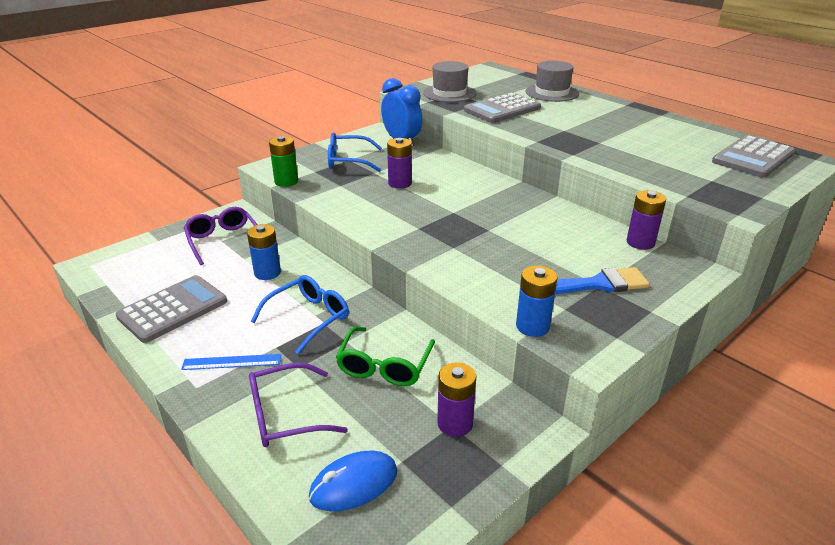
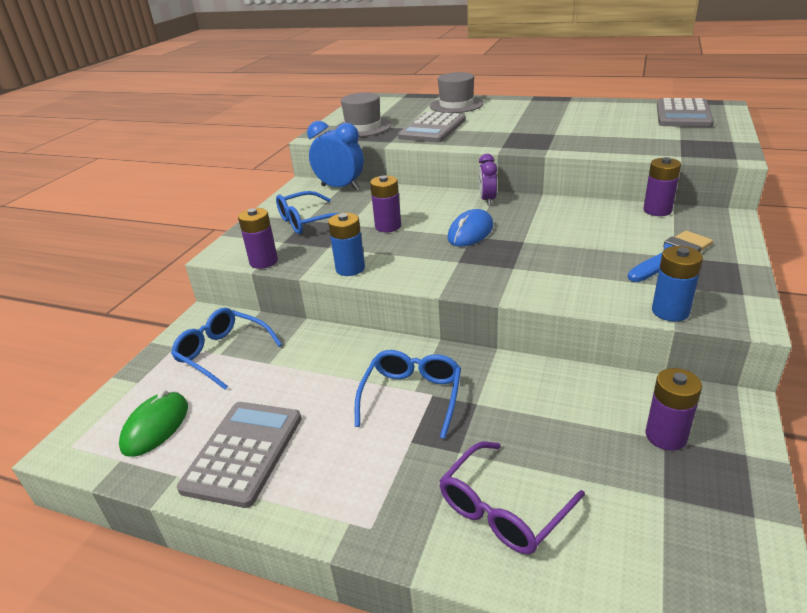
camera: 25 degrees left, 0 degrees up
blue ruler [181,354,281,370] -> none
purple glasses [184,207,257,265] -> blue glasses [171,308,282,389]
blue battery [247,224,281,280] -> blue battery moved to [328,213,365,276]
green battery [269,136,298,187] -> purple battery [238,208,278,269]
blue mouse [309,451,397,512] -> blue mouse moved to [447,209,493,247]
green glasses [336,326,435,386] -> none
none -> green mouse [119,390,188,457]
none -> purple clock [479,154,497,206]

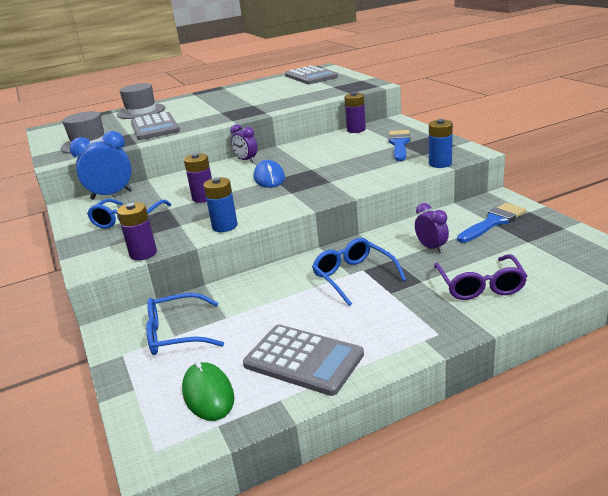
camera: 45 degrees left, 5 degrees down
grey calculator [177,402,301,508] -> grey calculator turned 150 degrees clockwise [243,324,364,396]
purple battery [645,368,702,451] -> blue brush [457,203,526,243]
none -> purple clock [415,203,449,253]

